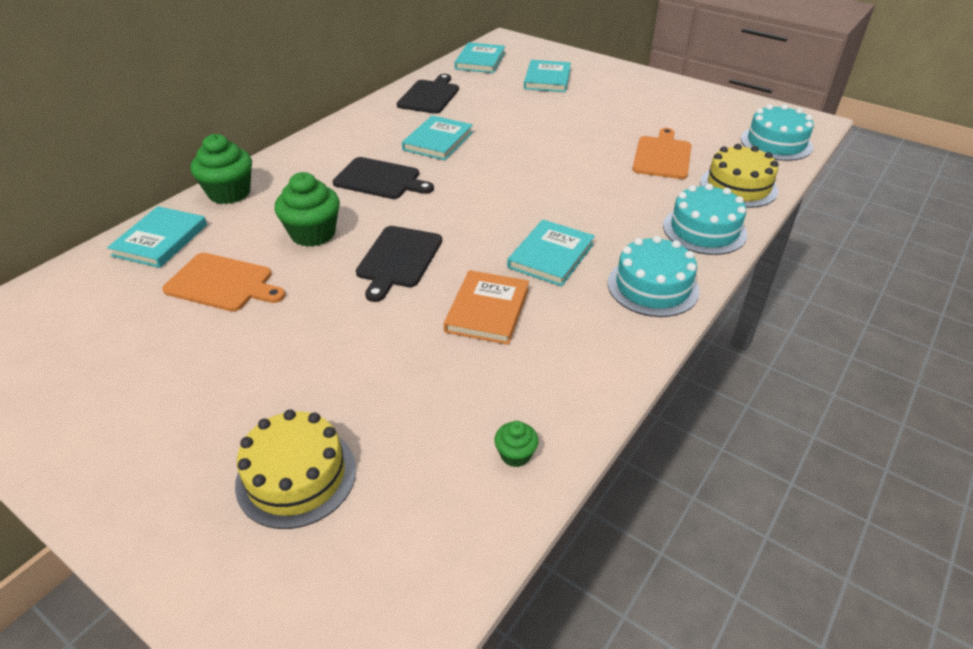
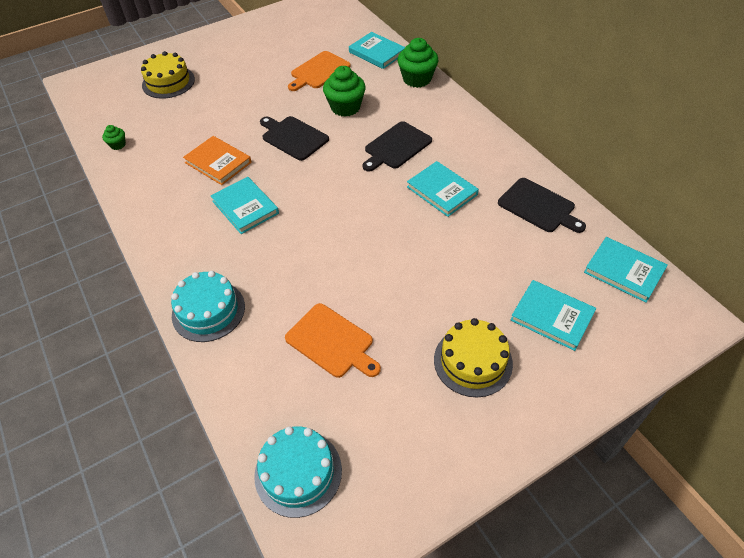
camera: 115 degrees right, 10 degrees up
turquoise cake [608,236,700,317] -> none
yellow cake [700,144,778,208] -> yellow cake moved to [434,318,513,397]

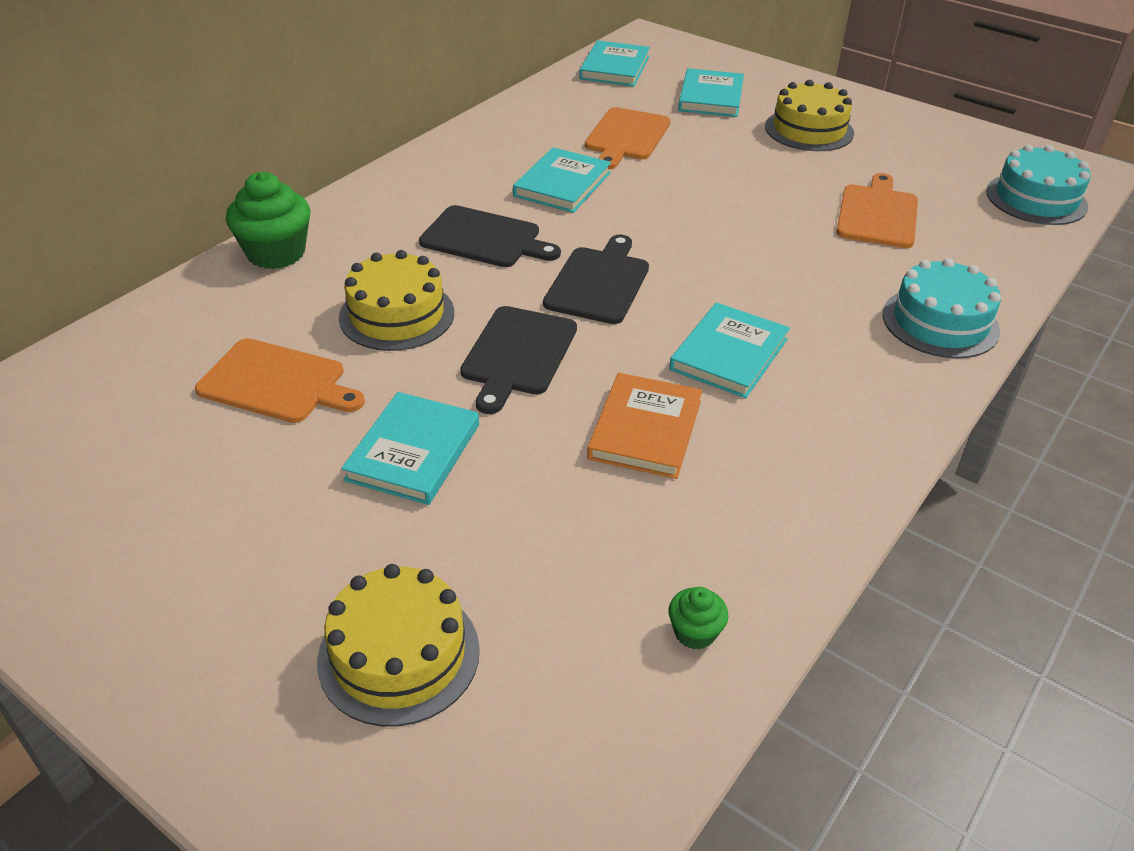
camera: 115 degrees left, 10 degrees down
green cupcake [323,66,366,117] -> yellow cake [339,250,454,351]
turquoise book [349,32,405,69] -> turquoise book moved to [341,392,479,505]
black cutting board [498,178,586,233] -> black cutting board moved to [543,234,649,324]
none -> orange cutting board [585,107,670,169]

